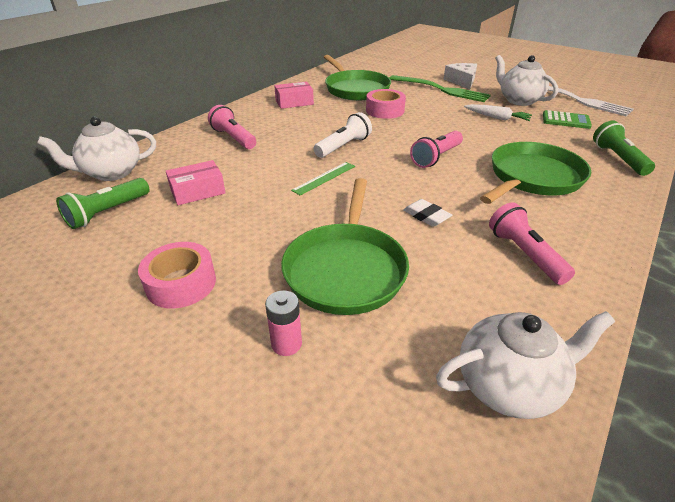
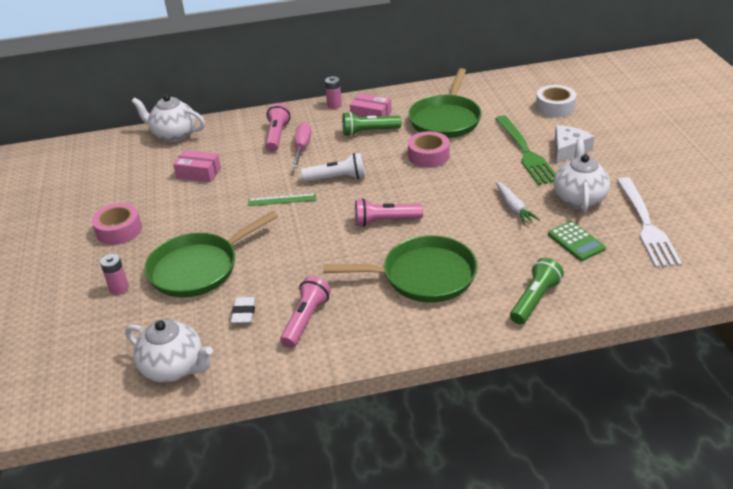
camera: 45 degrees right, 0 degrees up
green flashlight [56,178,150,229] -> green flashlight moved to [342,112,401,136]
white eraser [403,199,452,227] -> white eraser moved to [231,297,256,324]
none -> pink screwdriver [293,123,311,168]
none -> pink battery [325,76,342,109]
none -> white tape [536,85,576,118]

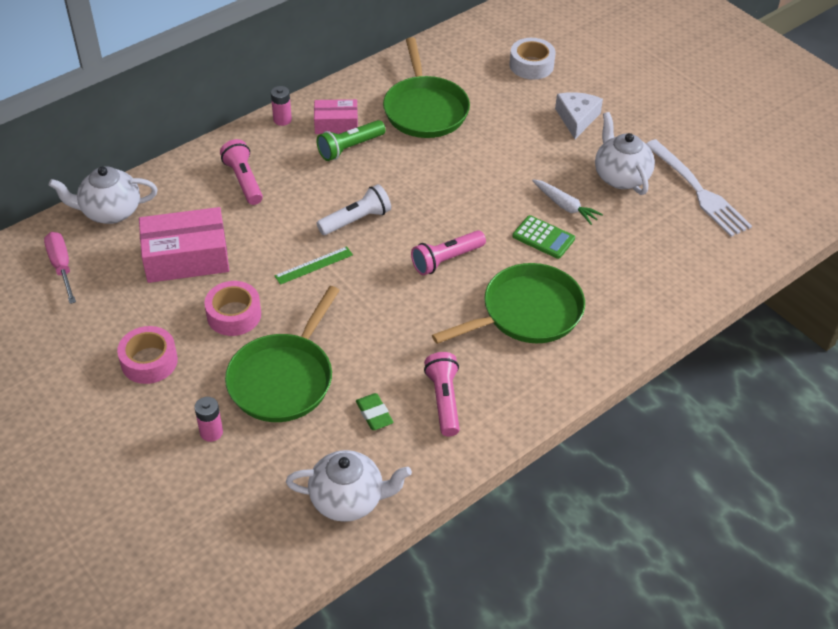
camera: 30 degrees left, 10 degrees up
pink box [173,150,221,182] -> pink box [139,207,229,283], size x1.71
white eraser [231,297,256,324] -> green eraser [356,393,394,430]
pink screwdriver [293,123,311,168] -> pink screwdriver moved to [44,232,76,304]
pink tape [408,131,450,168] -> pink tape moved to [204,281,261,336]
green fork [495,116,556,185] -> none
green flashlight [510,257,564,324] -> none
green calculator [548,221,606,261] -> green calculator moved to [513,215,575,259]

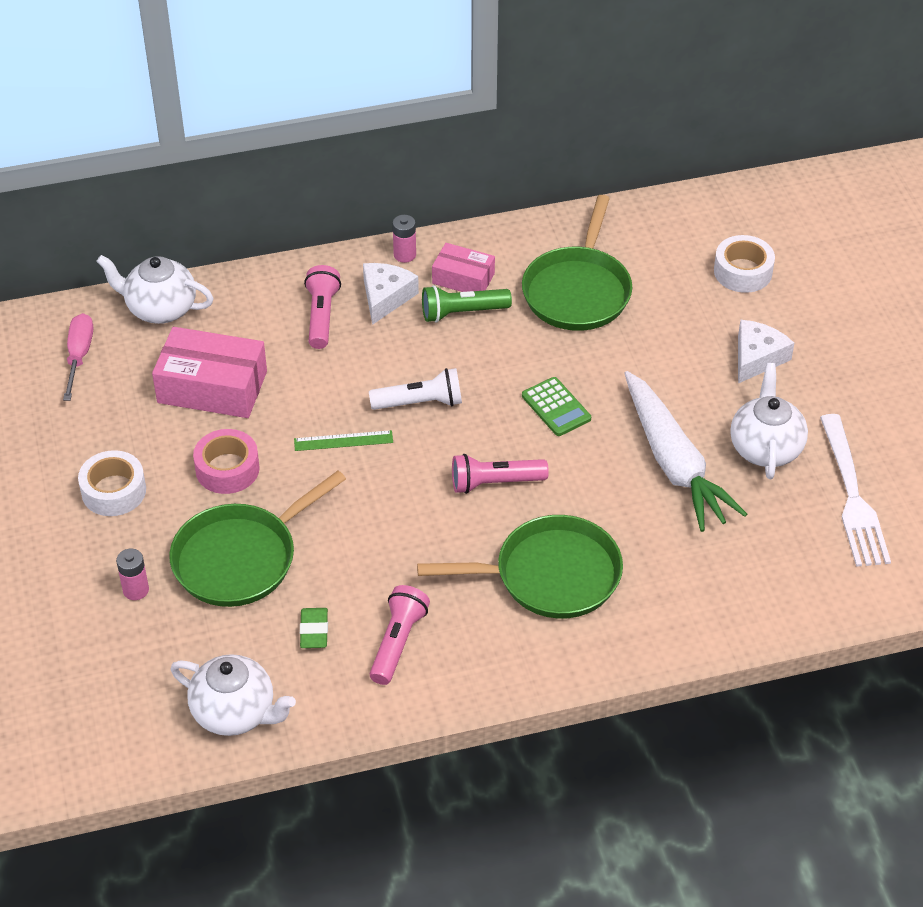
camera: 25 degrees right, 0 degrees up
pink tape [117,326,178,384] -> white tape [78,450,146,516]
green calculator [513,215,575,259] -> green calculator moved to [522,377,591,436]
white carrot [532,179,603,225] -> white carrot [624,371,747,532], size x2.06
none -> white cheese [363,263,419,325]

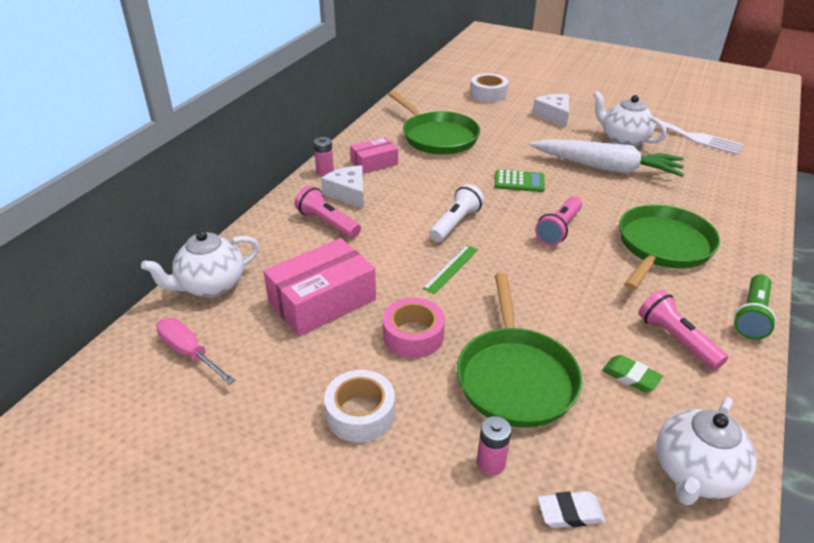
camera: 50 degrees left, 10 degrees down
white teapot [171,654,296,736] -> white teapot turned 150 degrees clockwise [657,397,757,505]
green flashlight [422,285,512,323] -> green flashlight moved to [734,274,777,340]
none -> white eraser [538,491,606,528]

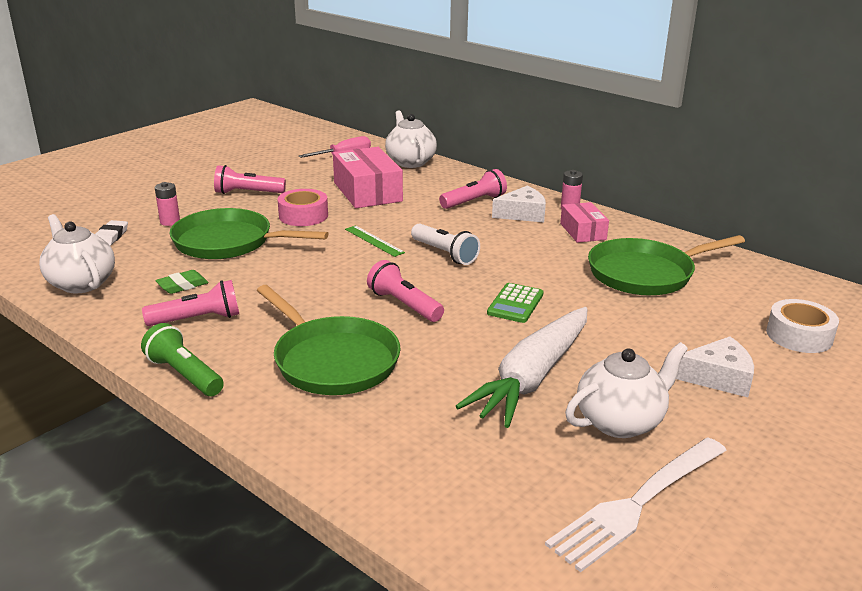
camera: 105 degrees right, 10 degrees down
white tape [324,370,395,443] -> pink flashlight [214,165,286,194]

